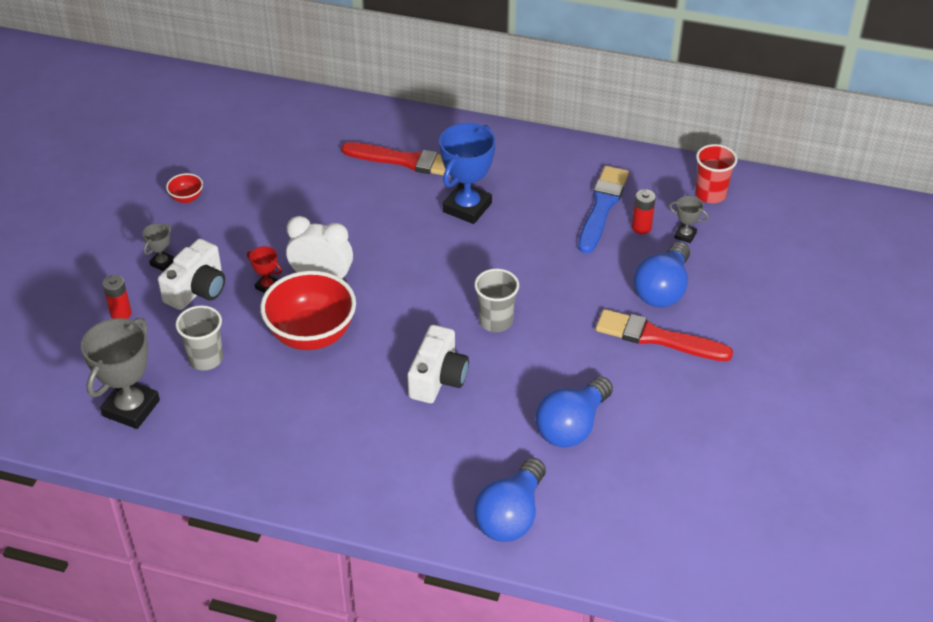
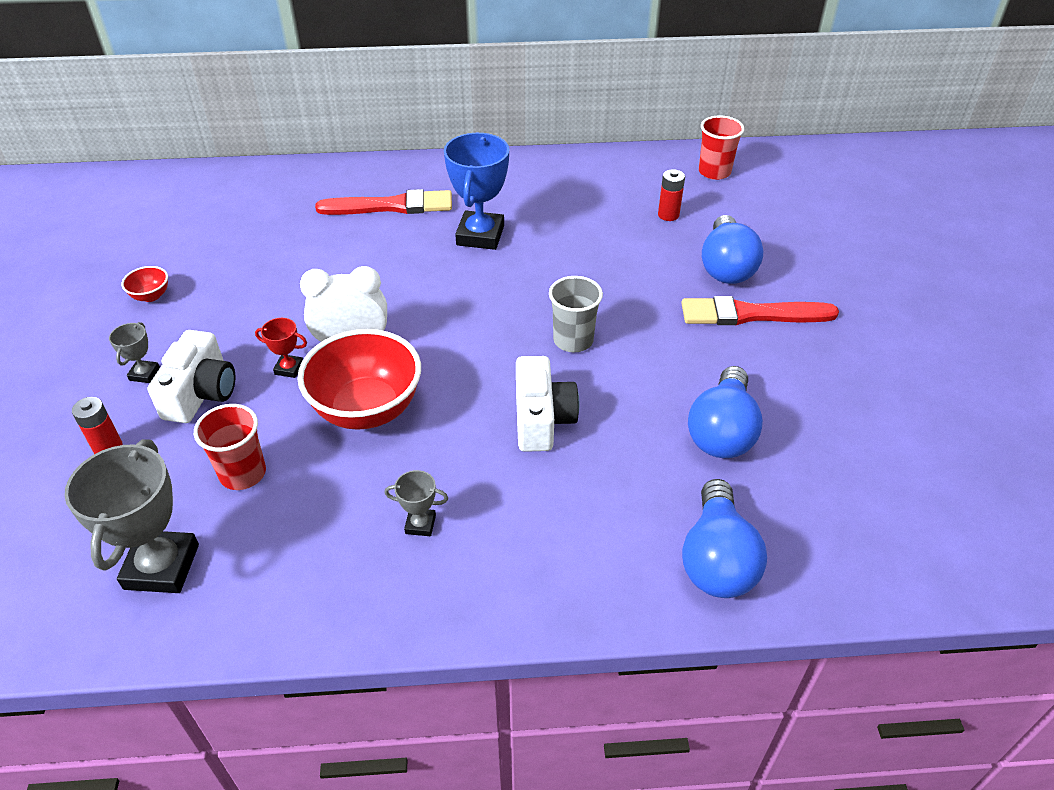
camera: 20 degrees left, 0 degrees up
grey cup [176,305,223,370] -> red cup [194,404,266,490]
blue brush [578,166,629,254] -> none
grey trophy [669,196,709,243] -> grey trophy moved to [385,470,448,536]

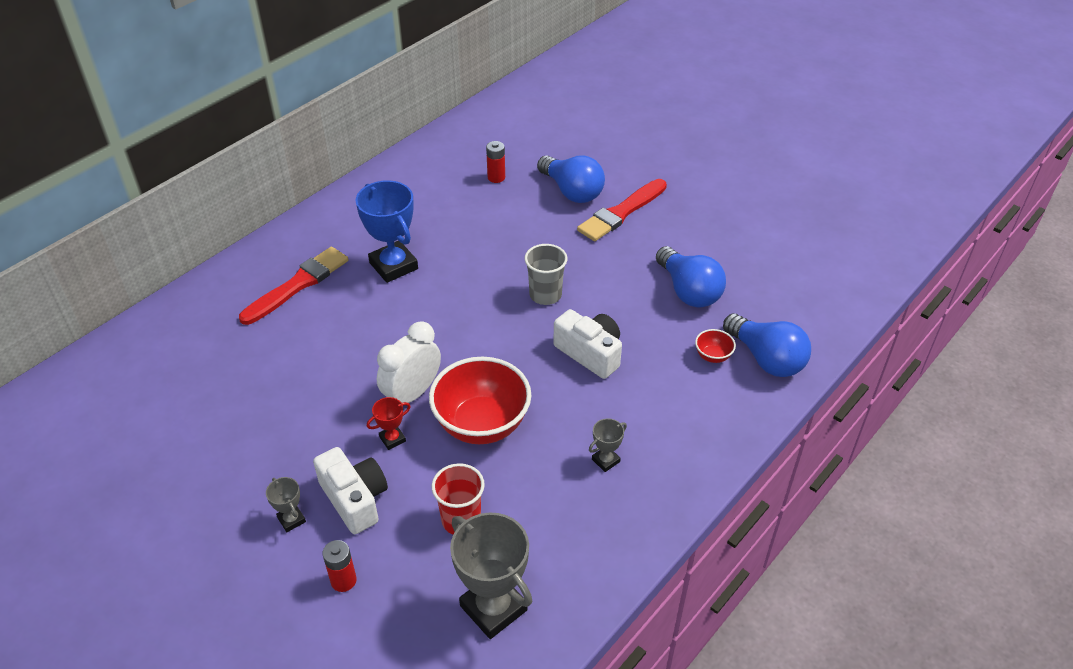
camera: 45 degrees left, 0 degrees up
red bowl [121,266,168,302] -> red bowl moved to [695,329,736,363]
red cup [699,115,744,180] -> none

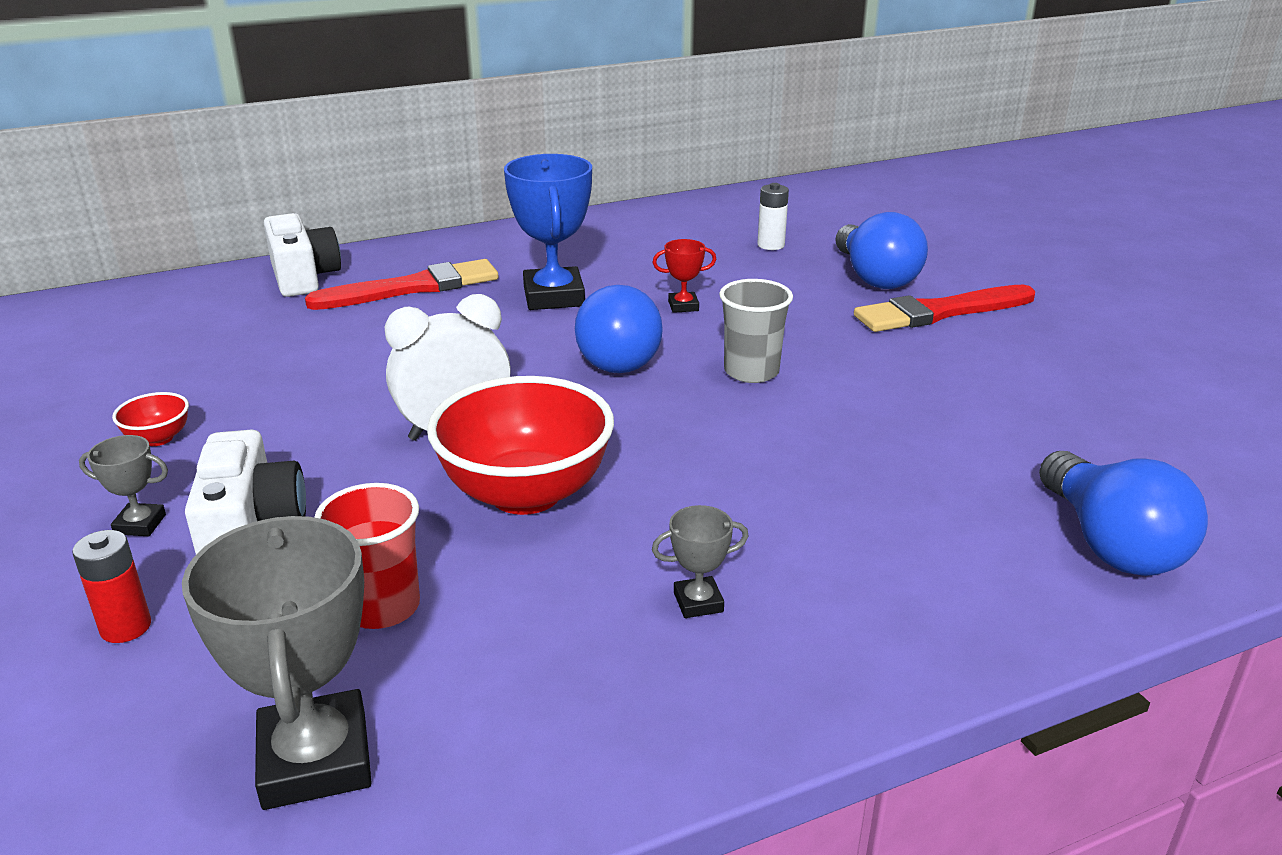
camera: 25 degrees right, 15 degrees down
grey trophy [266,477,306,532] -> grey trophy turned 75 degrees counterclockwise [79,435,168,536]
red trophy [367,397,411,450] -> red trophy moved to [652,239,716,313]
red battery [486,141,505,183] -> white battery [757,183,789,250]
white camera [553,309,622,379] -> white camera moved to [264,213,341,297]
blue light bulb [656,246,726,307] -> blue light bulb moved to [575,285,663,373]
red bowl [695,329,736,363] -> red bowl moved to [112,392,189,446]

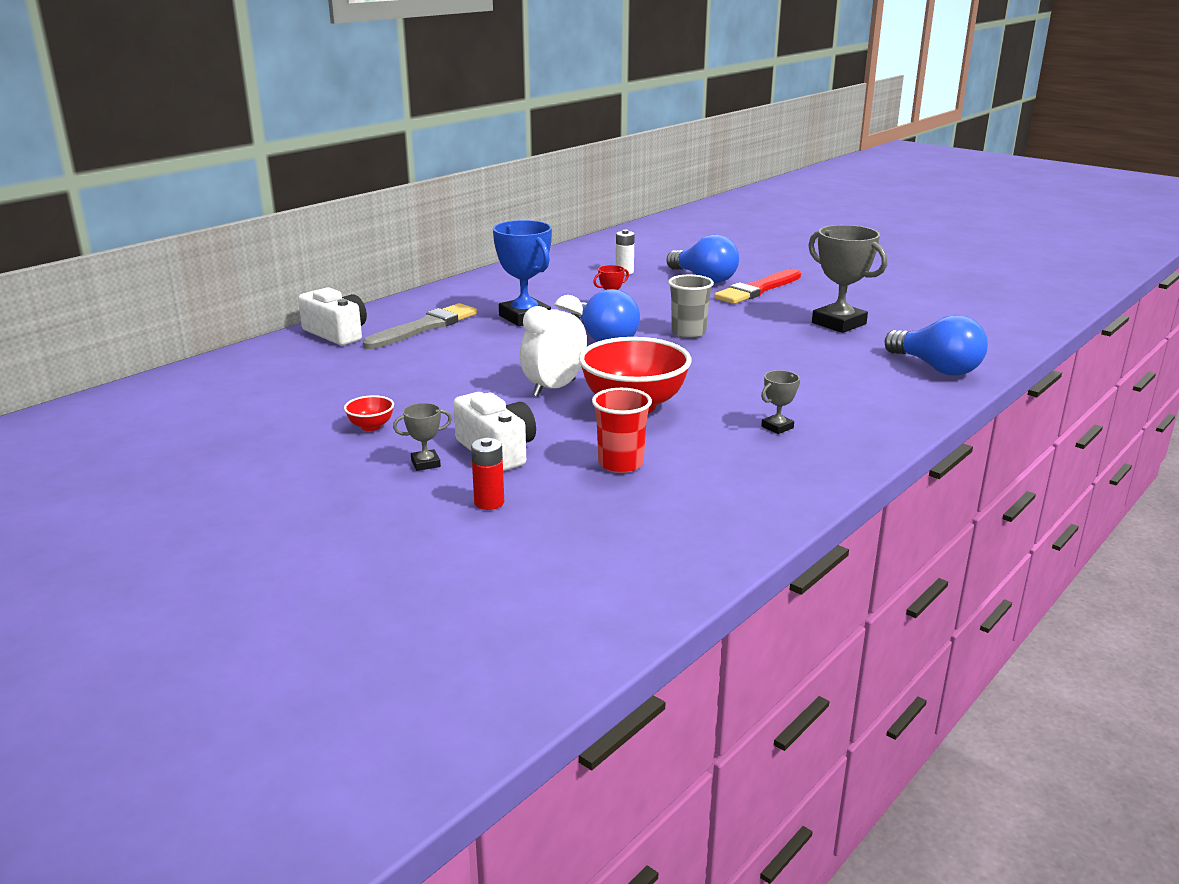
camera: 25 degrees left, 5 degrees down
grey trophy [182,516,372,810] -> grey trophy moved to [808,225,887,333]
red brush [305,259,499,310] -> grey brush [363,303,477,349]

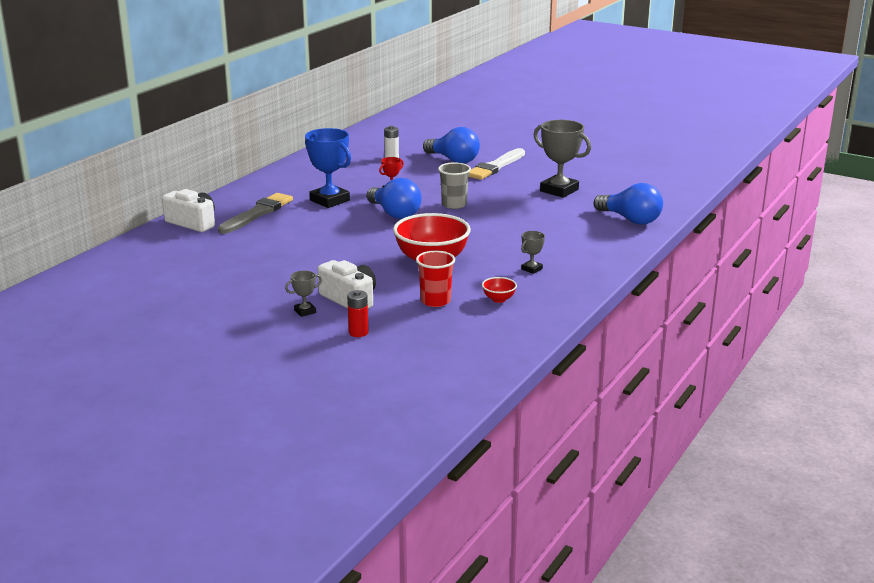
camera: 10 degrees left, 0 degrees up
red bowl [344,395,394,431] -> red bowl moved to [482,277,517,303]
white clock [520,295,587,396] -> none
red brush [714,269,801,304] -> white brush [469,148,525,180]

